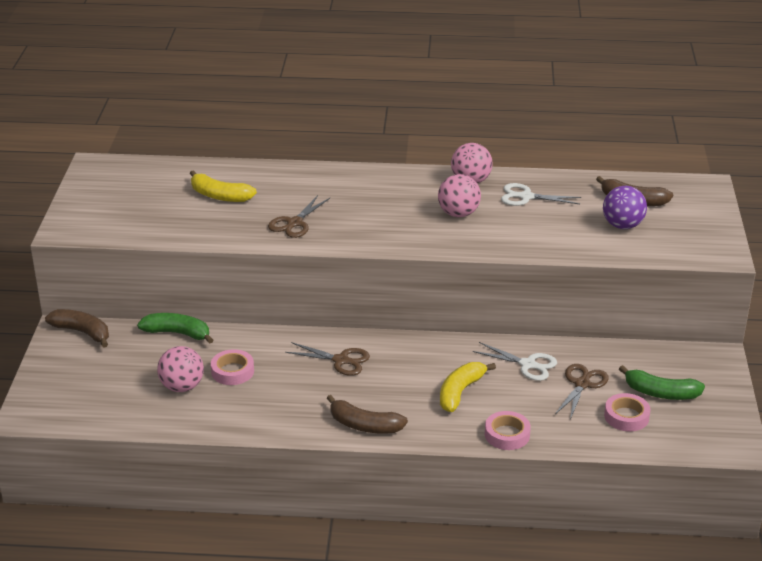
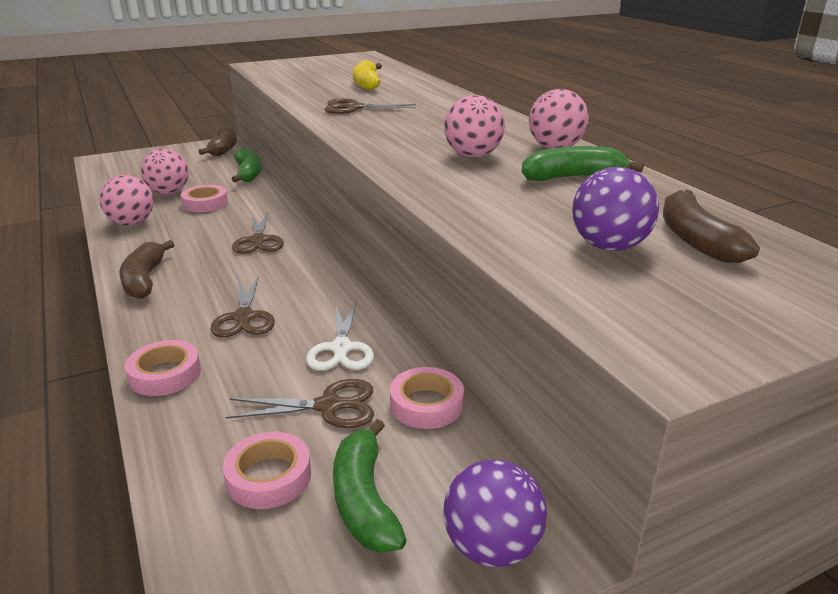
camera: 60 degrees right, 5 degrees down
yellow banana [440,362,496,412] -> brown scissors [211,275,275,338]
white scissors [501,183,581,206] -> green banana [522,146,644,181]
none -> pink ball [99,175,153,225]
none -> pink tape [390,367,464,429]
none -> purple ball [443,459,547,567]

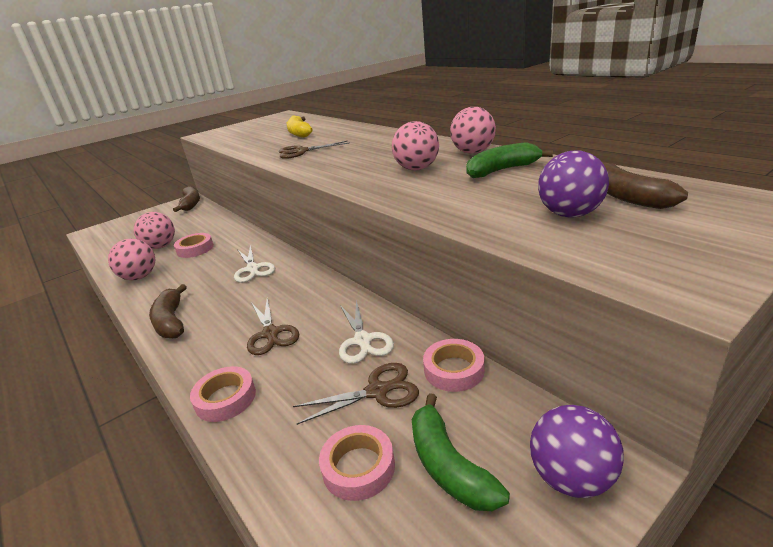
camera: 10 degrees left, 0 degrees up
green banana [232,148,262,182] -> none
brown scissors [232,212,284,254] -> white scissors [234,245,275,283]

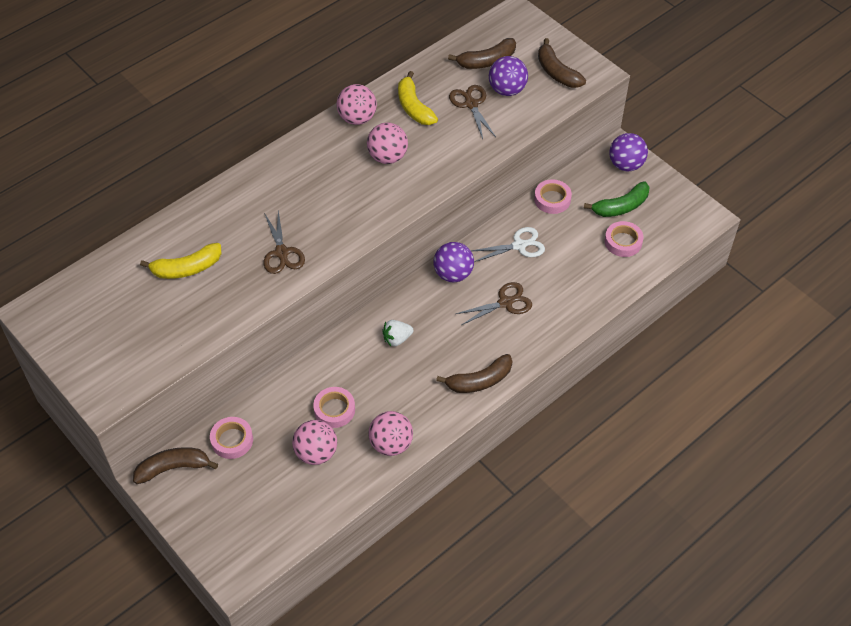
camera: 95 degrees left, 25 degrees up
pink tape [190,366,256,422] -> pink tape moved to [210,417,253,459]
white scissors [234,245,275,283] -> white strawberry [382,320,413,346]
brown scissors [293,363,419,425] -> brown scissors moved to [449,85,496,139]
green banana [466,142,553,178] -> yellow banana [398,71,438,125]
none -> purple ball [434,242,474,282]
none -> brown banana [538,38,586,88]

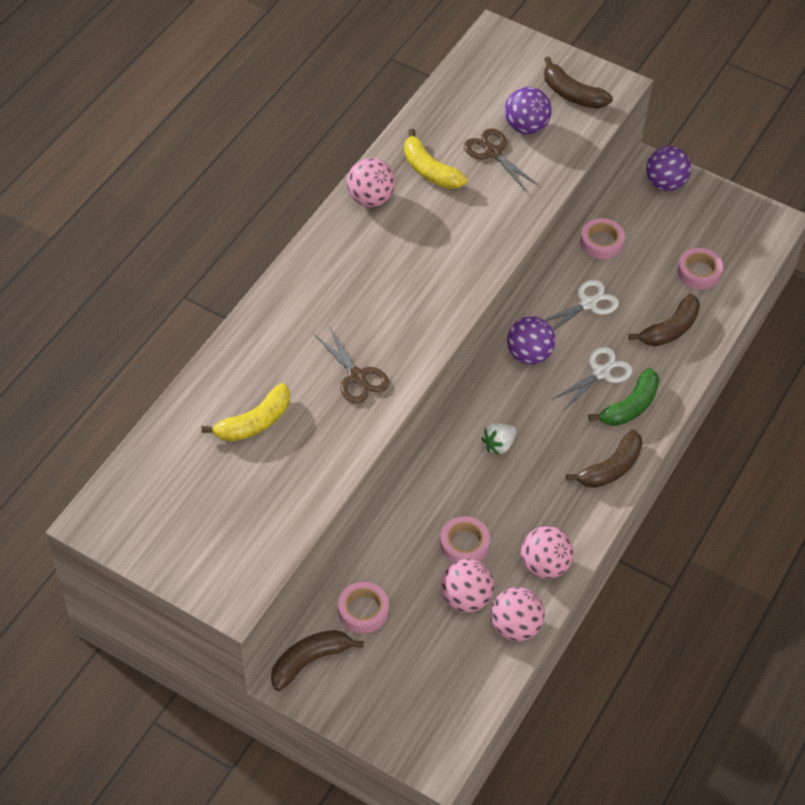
camera: 20 degrees left, 0 degrees up
pink ball [367,123,408,164] -> pink ball moved to [491,587,545,641]
brown banana [448,38,516,69] -> brown banana moved to [629,294,700,346]
brown scissors [456,282,532,325] -> white scissors [552,347,632,410]
green banana [584,181,650,217] -> green banana moved to [588,368,660,426]

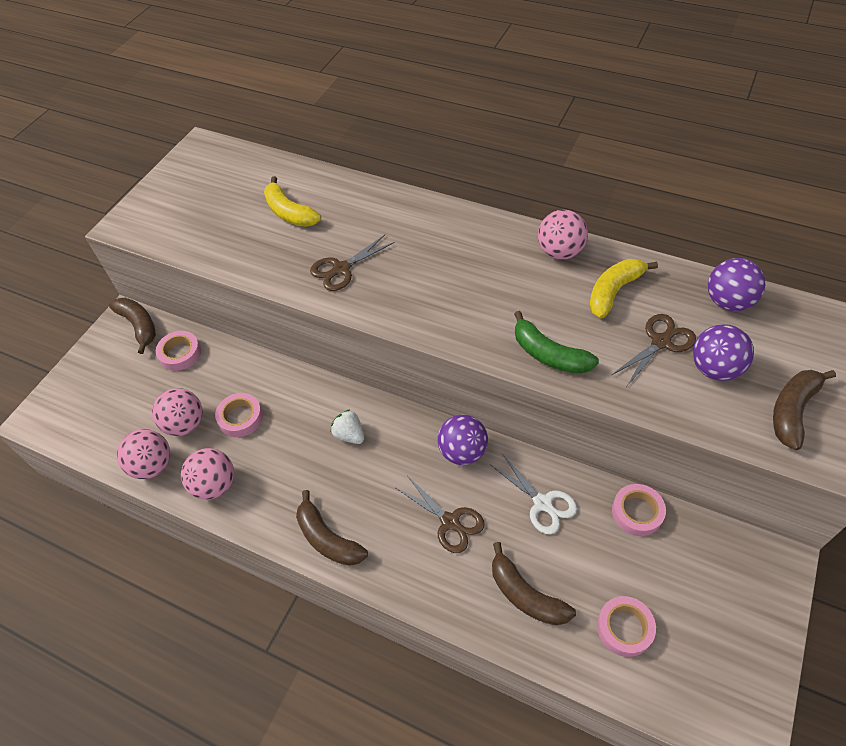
camera: 90 degrees right, 0 degrees up
white scissors [552,347,632,410] -> brown scissors [396,477,485,553]
green banana [588,368,660,426] -> green banana moved to [514,311,599,374]
purple ball [646,146,691,191] -> purple ball moved to [708,258,765,311]

